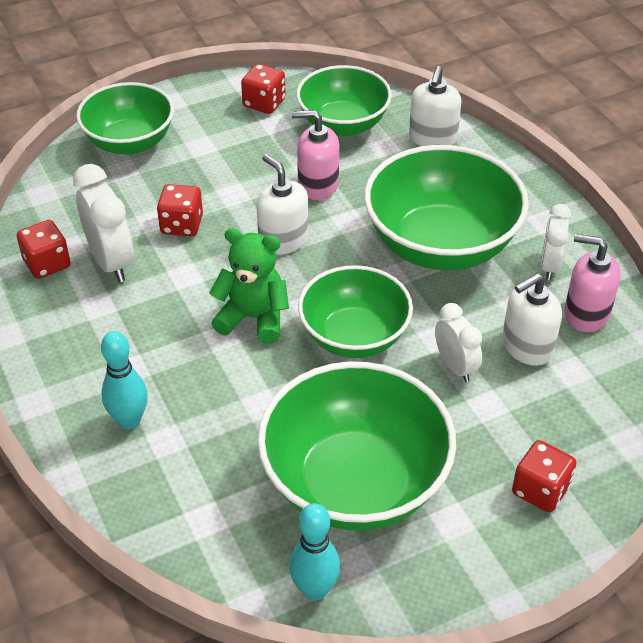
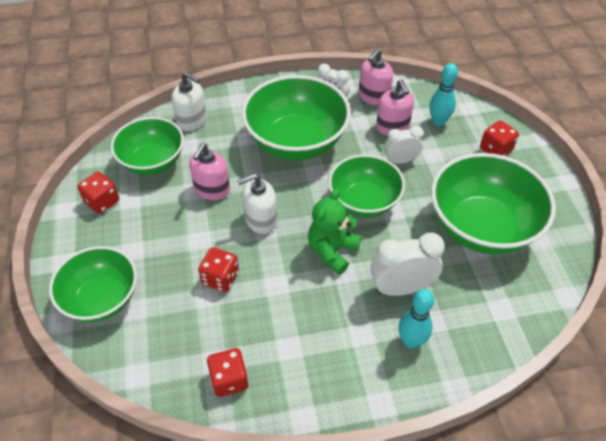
camera: 75 degrees left, 5 degrees up
white clock [73,164,134,282] -> white clock moved to [370,233,445,296]
turquoise bowling pin [289,503,341,601] -> turquoise bowling pin moved to [430,63,458,126]
white soap dispenser [502,273,562,366] -> pink soap dispenser [376,79,414,136]

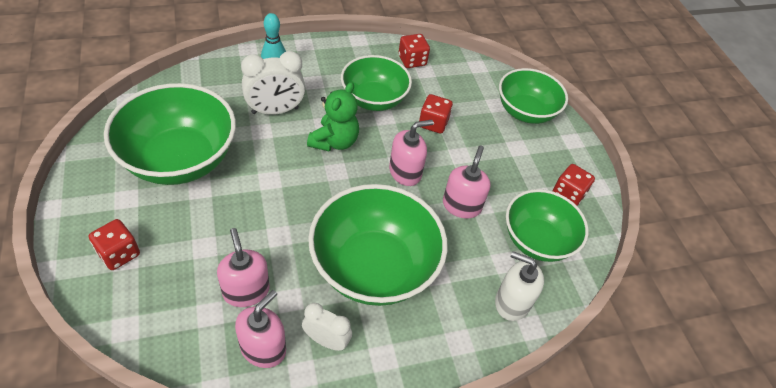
camera: 170 degrees right, 0 degrees up
white soap dispenser [237,173,277,234] -> pink soap dispenser [389,119,433,186]
green bowl [329,155,405,217] -> green bowl moved to [341,55,412,111]
white clock [384,126,423,164] -> none
turquoise bowling pin [430,63,458,126] -> none

